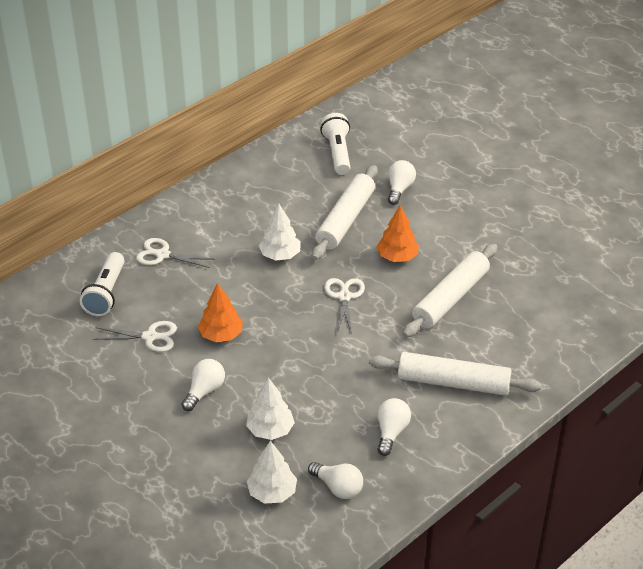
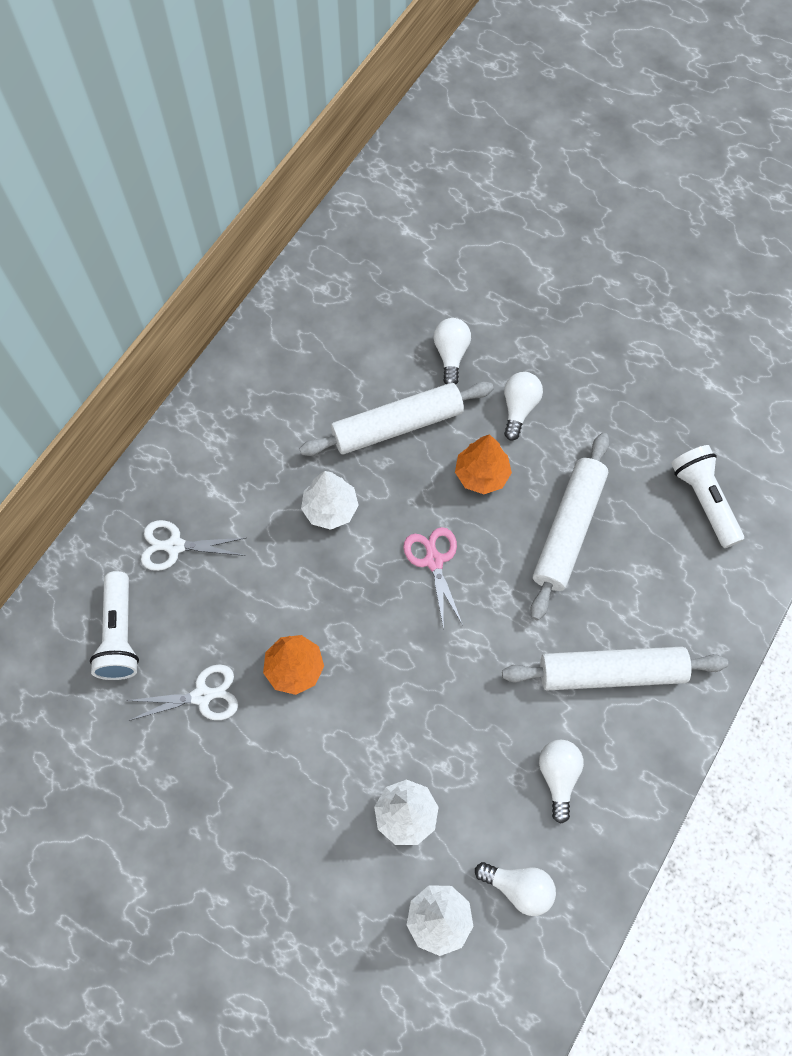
camera: 15 degrees left, 25 degrees up
white light bulb [182,359,225,411] -> white light bulb moved to [504,372,543,441]
white rolling pin [312,165,378,260] -> white rolling pin turned 60 degrees clockwise [299,382,494,456]
white flashlight [320,113,350,175] -> white flashlight moved to [671,445,744,548]
white scissors [324,278,365,334] -> pink scissors [403,527,463,629]

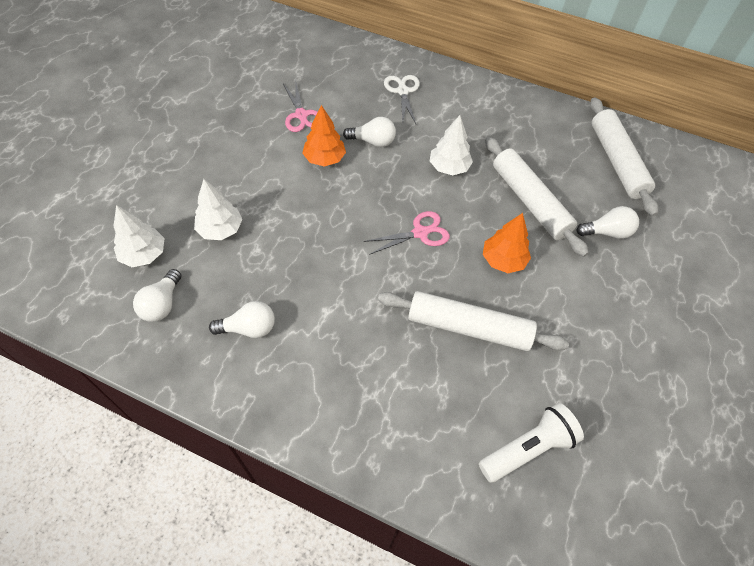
camera: 80 degrees right, 10 degrees down
white flashlight [90,571,139,680] -> none
white scissors [125,664,238,721] -> pink scissors [283,83,317,132]
white rolling pin [502,647,728,690] -> white rolling pin moved to [590,97,658,216]
white light bulb [504,372,543,441] -> white light bulb moved to [343,117,396,147]

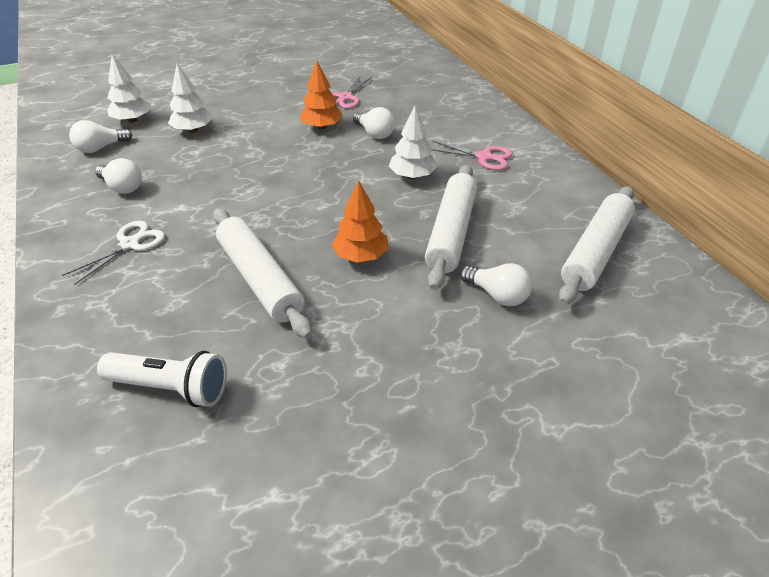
camera: 45 degrees right, 15 degrees down
pink scissors [364,211,450,255] -> pink scissors moved to [432,141,513,170]
white scissors [384,75,420,124] -> white scissors moved to [62,221,165,285]

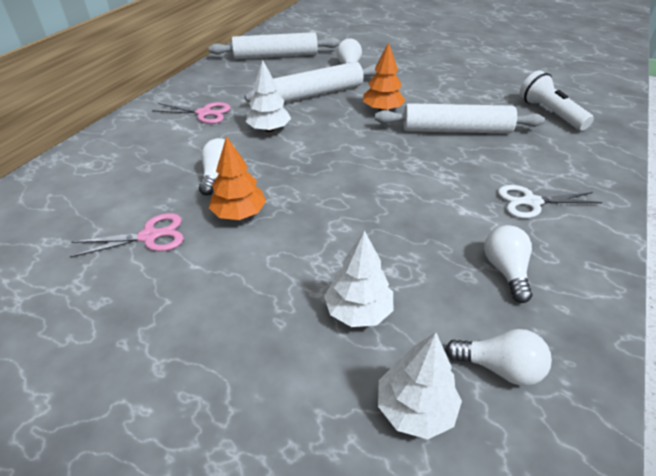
camera: 130 degrees left, 0 degrees up
white rolling pin [213,208,312,339] -> white rolling pin turned 75 degrees clockwise [375,103,545,134]
pink scissors [432,141,513,170] -> pink scissors turned 120 degrees clockwise [152,102,231,124]

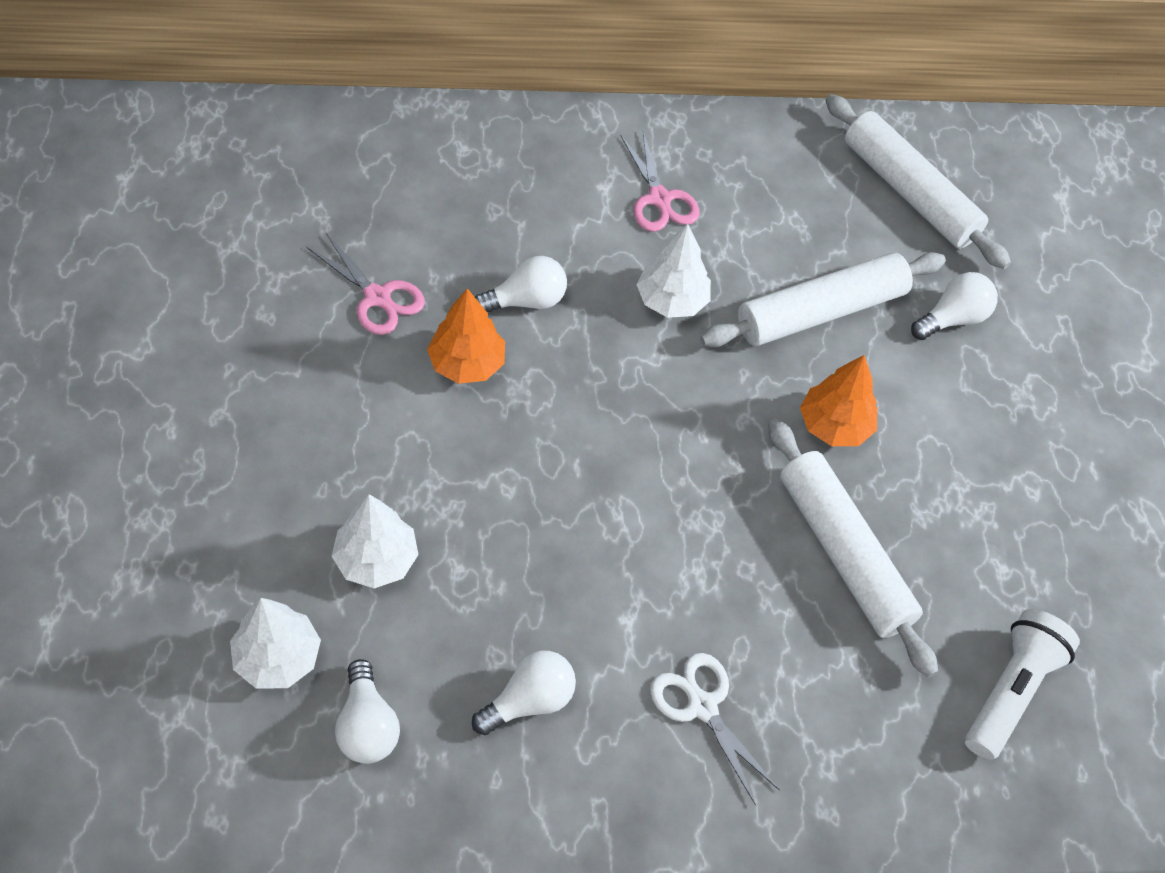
camera: 55 degrees right, 15 degrees up
white rolling pin [244,62,377,103] -> white rolling pin turned 60 degrees counterclockwise [700,252,946,347]

